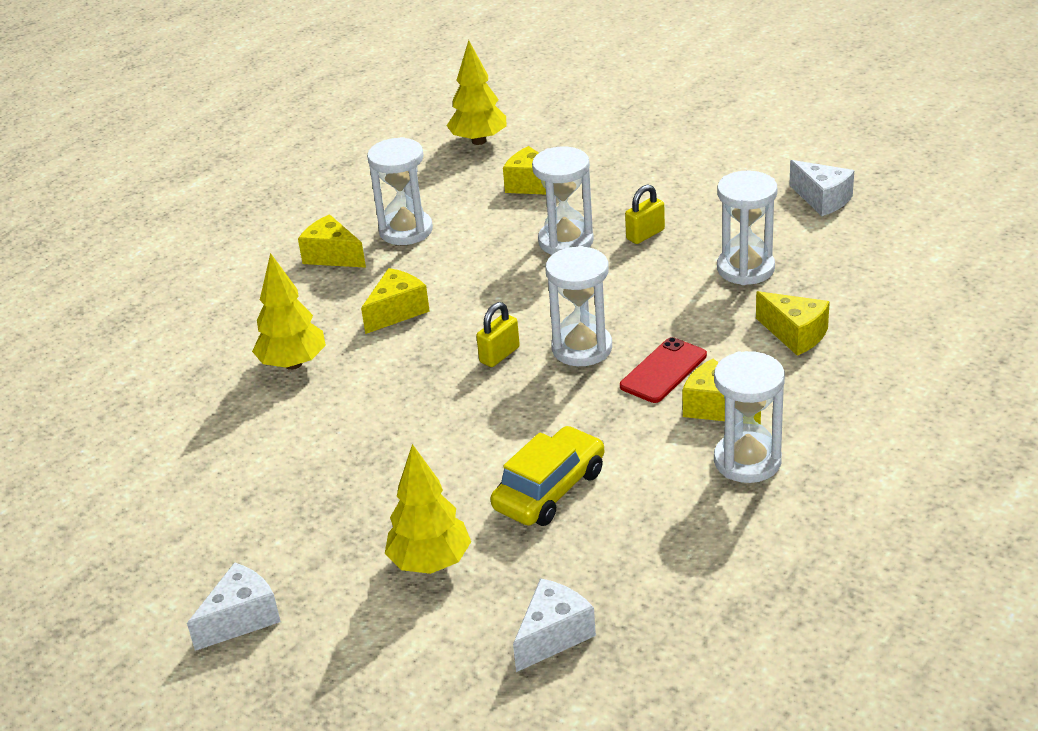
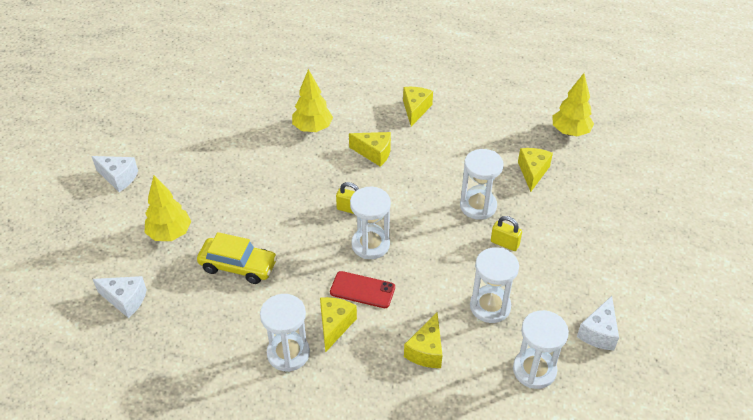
camera: 65 degrees right, 10 degrees up
white hourglass [367,137,433,245] -> white hourglass moved to [513,310,569,389]

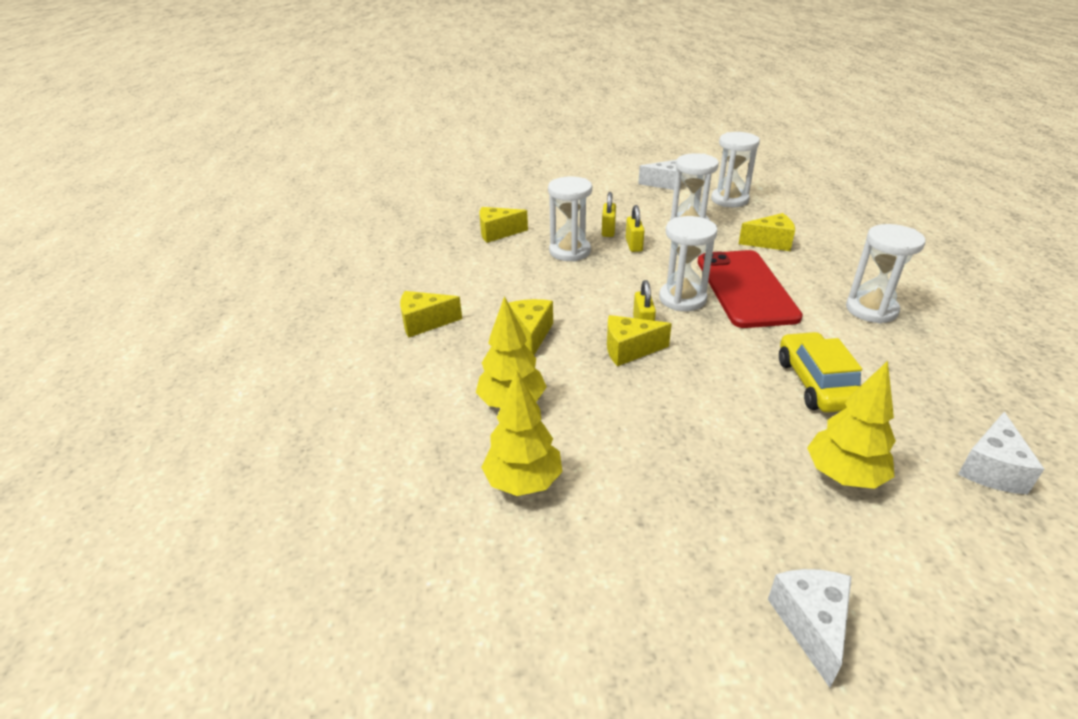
camera: 110 degrees left, 10 degrees down
white cheese [93,276,147,318] -> white cheese turned 150 degrees counterclockwise [958,412,1044,494]
yellow cheese [320,297,357,353] -> yellow cheese moved to [607,315,672,366]
red phone [330,271,395,308] -> red phone [698,250,803,328], size x1.87
yellow tree [553,73,594,136] -> yellow tree moved to [481,369,562,496]
none -> yellow padlock [626,205,645,252]

